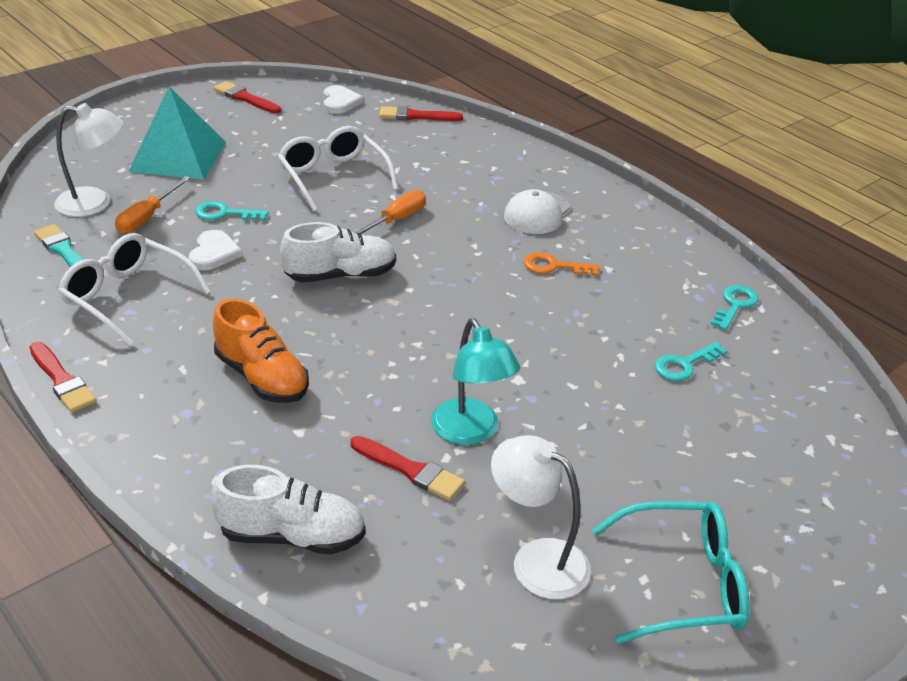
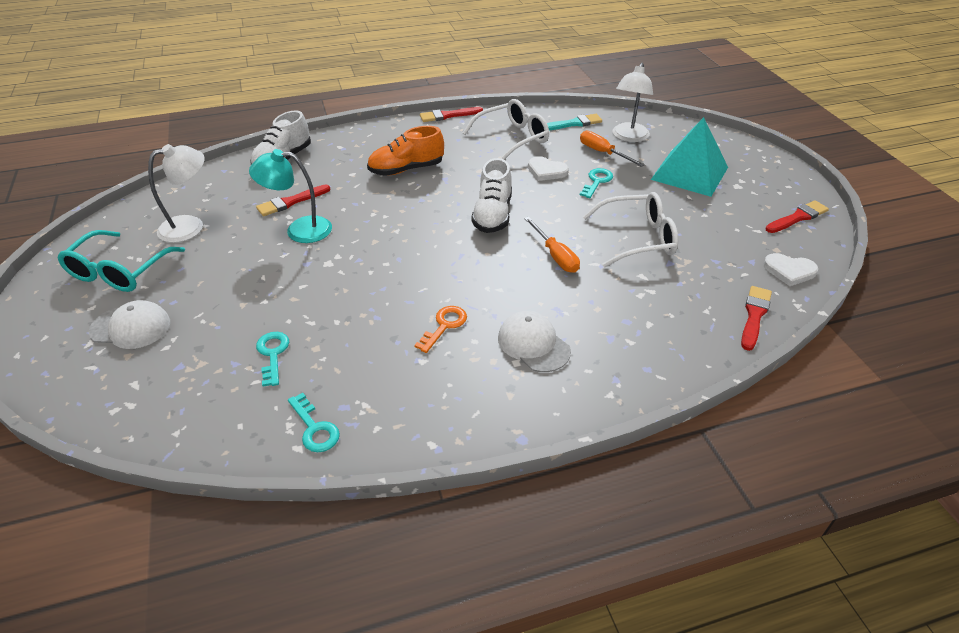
camera: 115 degrees right, 5 degrees up
none -> white cap [89,300,170,349]

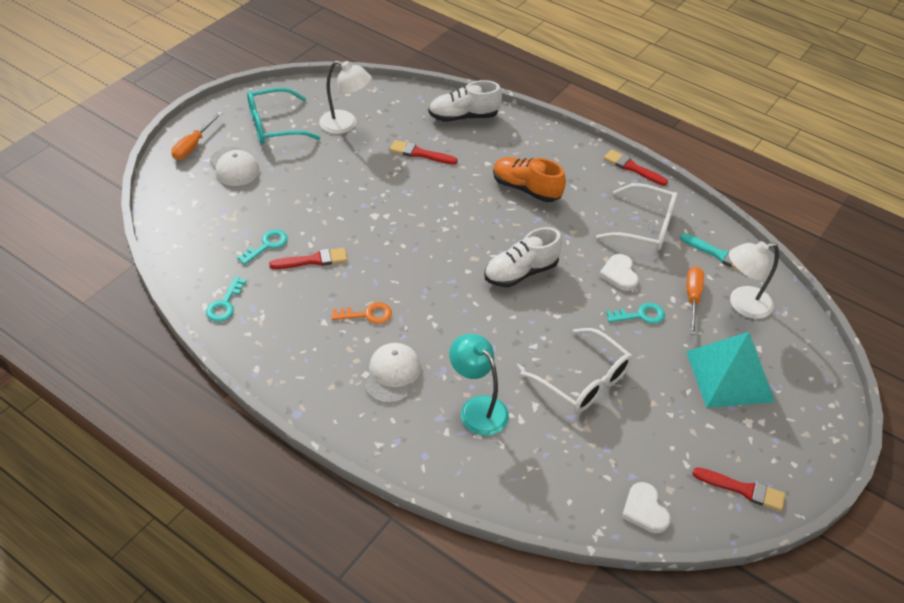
camera: 50 degrees right, 5 degrees up
turquoise lamp [249,149,332,243] -> turquoise lamp moved to [449,334,509,436]
orange screwdriver [524,217,580,273] -> orange screwdriver moved to [171,112,223,160]
red brush [741,286,772,351] -> red brush moved to [269,248,347,269]

